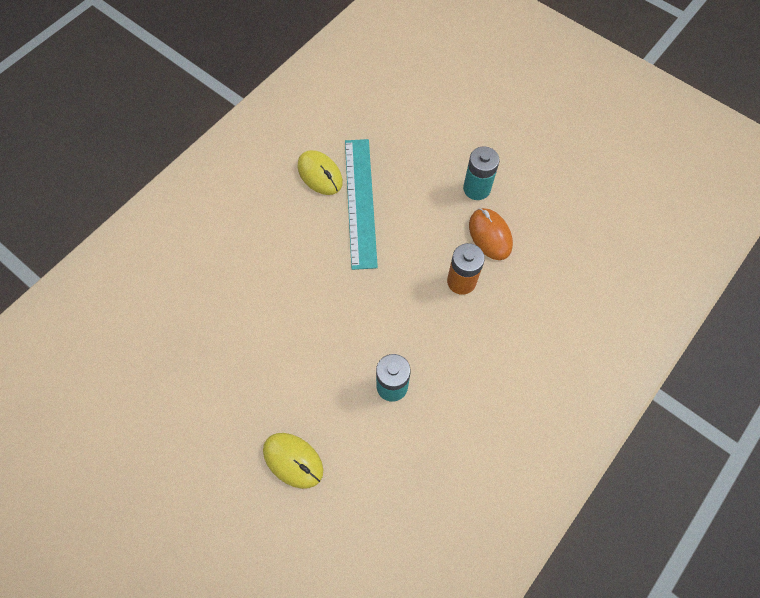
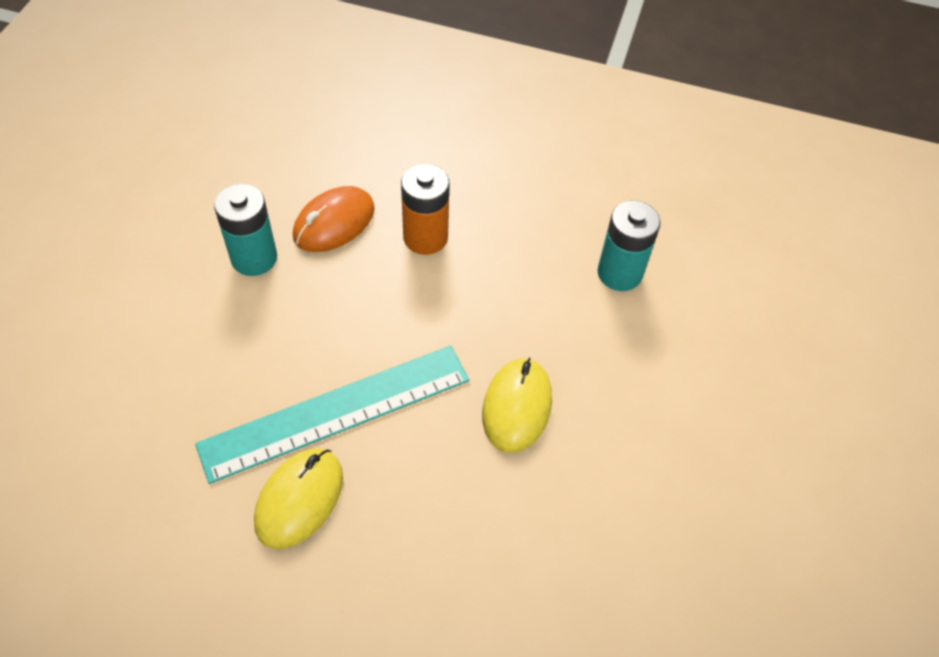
camera: 115 degrees left, 10 degrees down
yellow mouse [263,433,323,489] -> yellow mouse moved to [482,358,552,453]

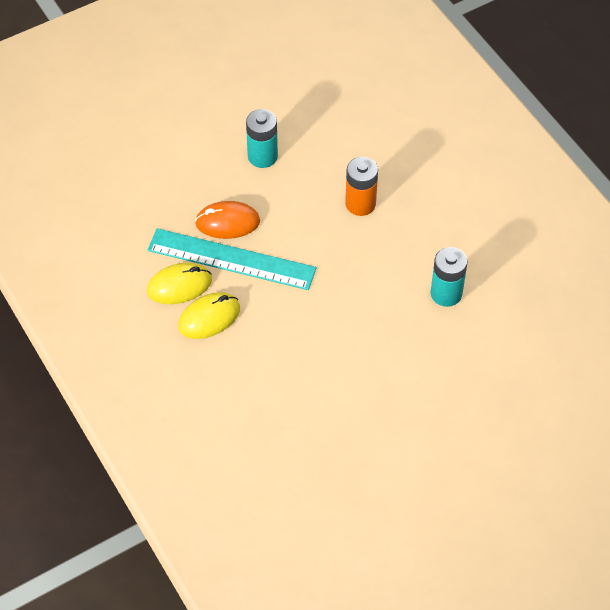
camera: 45 degrees right, 0 degrees up
orange mouse [293,186,375,252] -> orange mouse moved to [195,201,260,239]
yellow mouse [482,358,552,453] -> yellow mouse moved to [178,292,240,339]

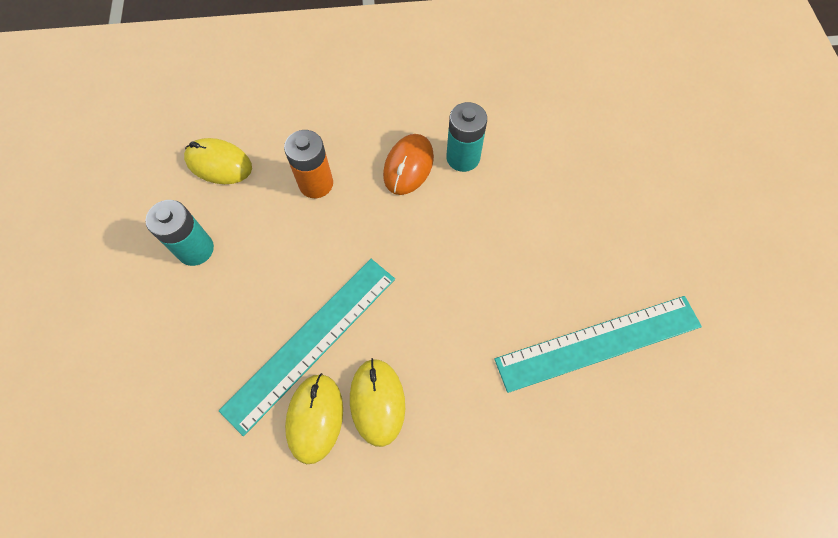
camera: 65 degrees left, 10 degrees up
orange mouse [195,201,260,239] -> orange mouse moved to [383,134,434,195]
none -> yellow mouse [184,138,252,184]
none -> turquoise ruler [494,296,702,393]

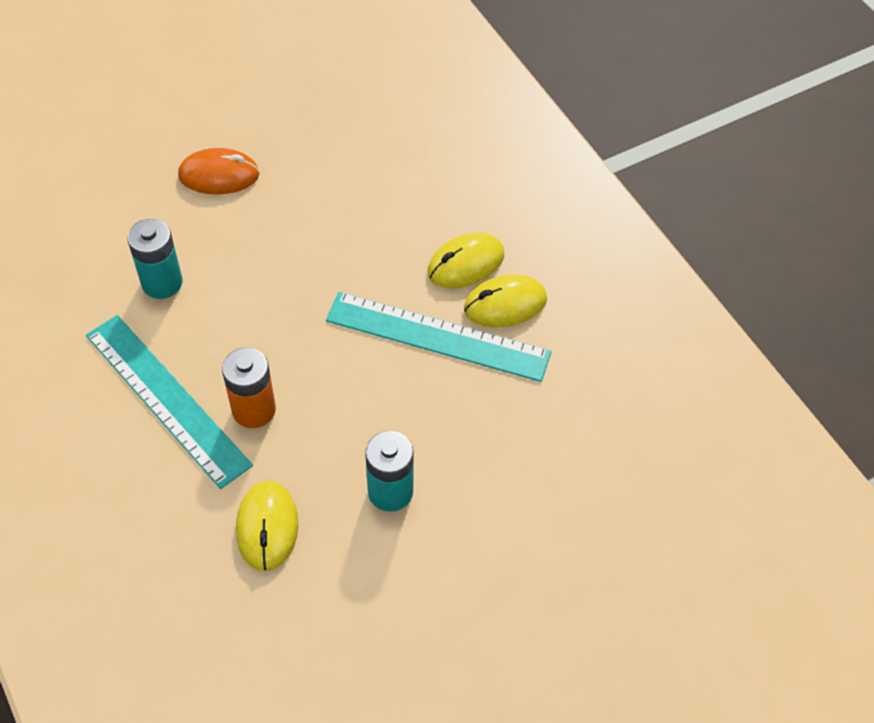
camera: 115 degrees left, 10 degrees down
orange mouse [383,134,434,195] -> orange mouse moved to [178,148,260,194]
turquoise ruler [494,296,702,393] -> turquoise ruler moved to [86,315,253,489]

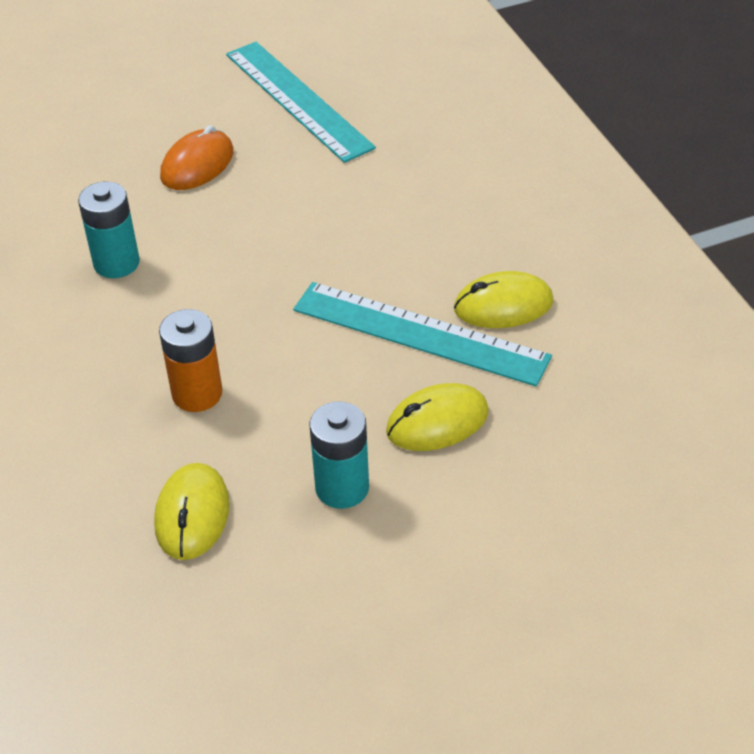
camera: 10 degrees right, 10 degrees down
turquoise ruler [86,315,253,489] -> turquoise ruler moved to [226,42,376,163]
orange mouse [178,148,260,194] -> orange mouse turned 60 degrees counterclockwise [160,125,233,190]
yellow mouse [427,232,504,289] -> yellow mouse moved to [386,383,489,451]

